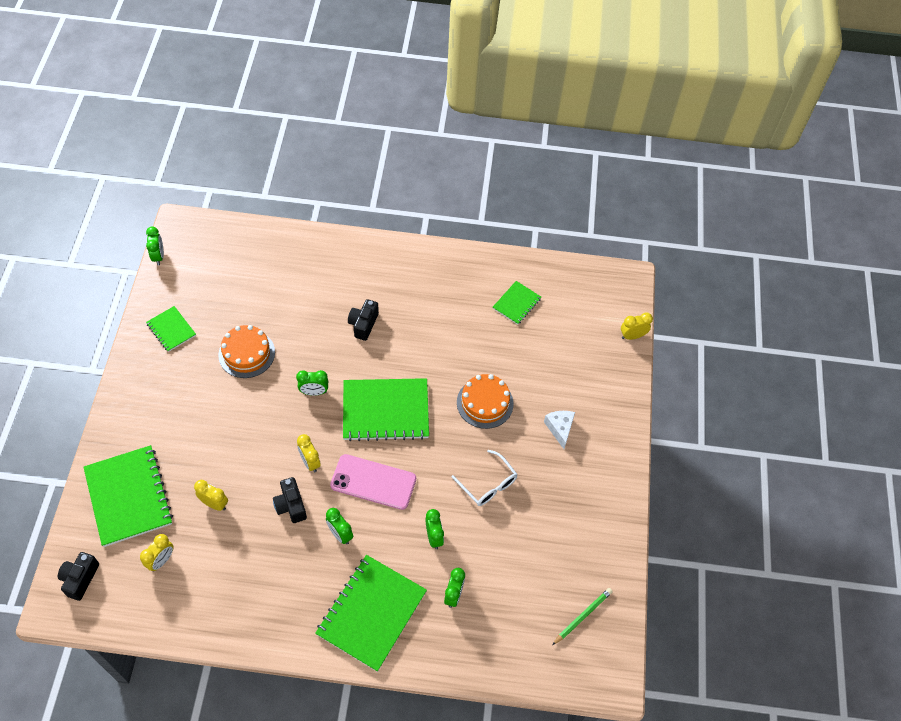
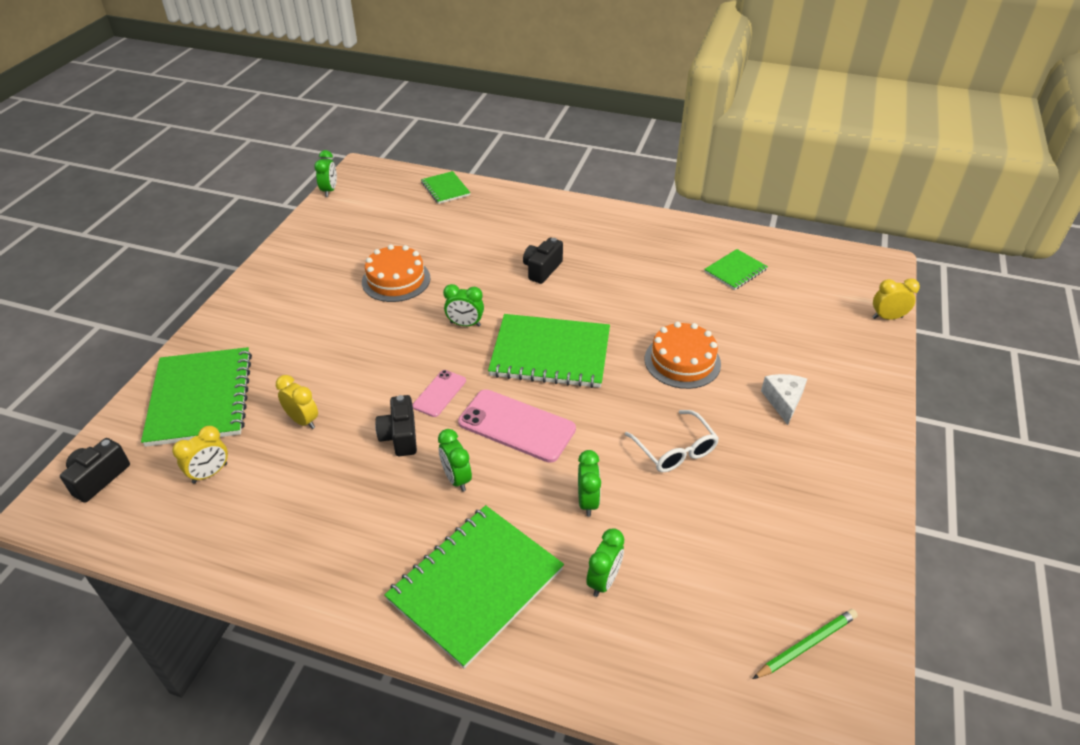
camera: 15 degrees right, 15 degrees down
green notebook [146,306,196,352] -> green notebook moved to [421,171,470,204]
yellow clock [297,434,321,473] -> pink phone [412,370,466,417]

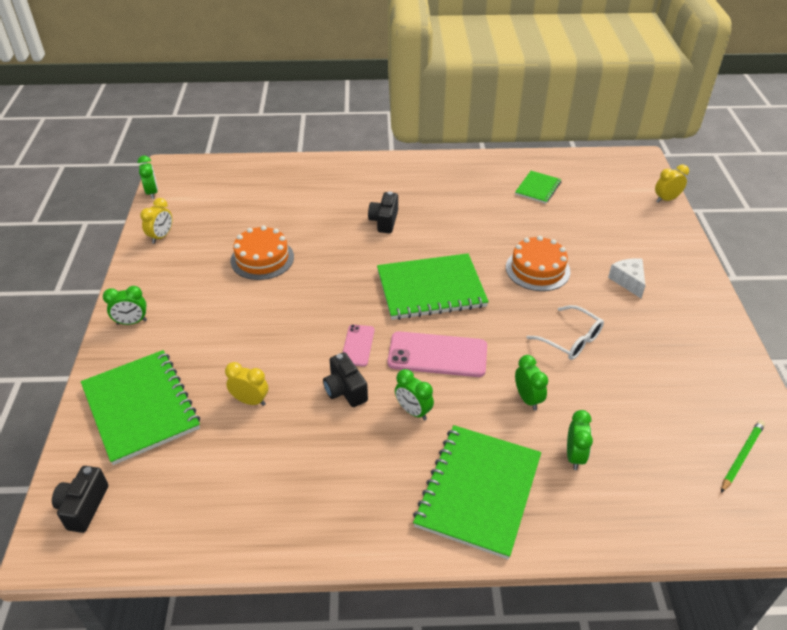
camera: 20 degrees left, 0 degrees up
yellow clock [172,426,228,483] -> yellow clock moved to [140,198,172,244]
green notebook [421,171,470,204] -> none
green clock [443,284,484,327] -> green clock moved to [103,286,147,325]

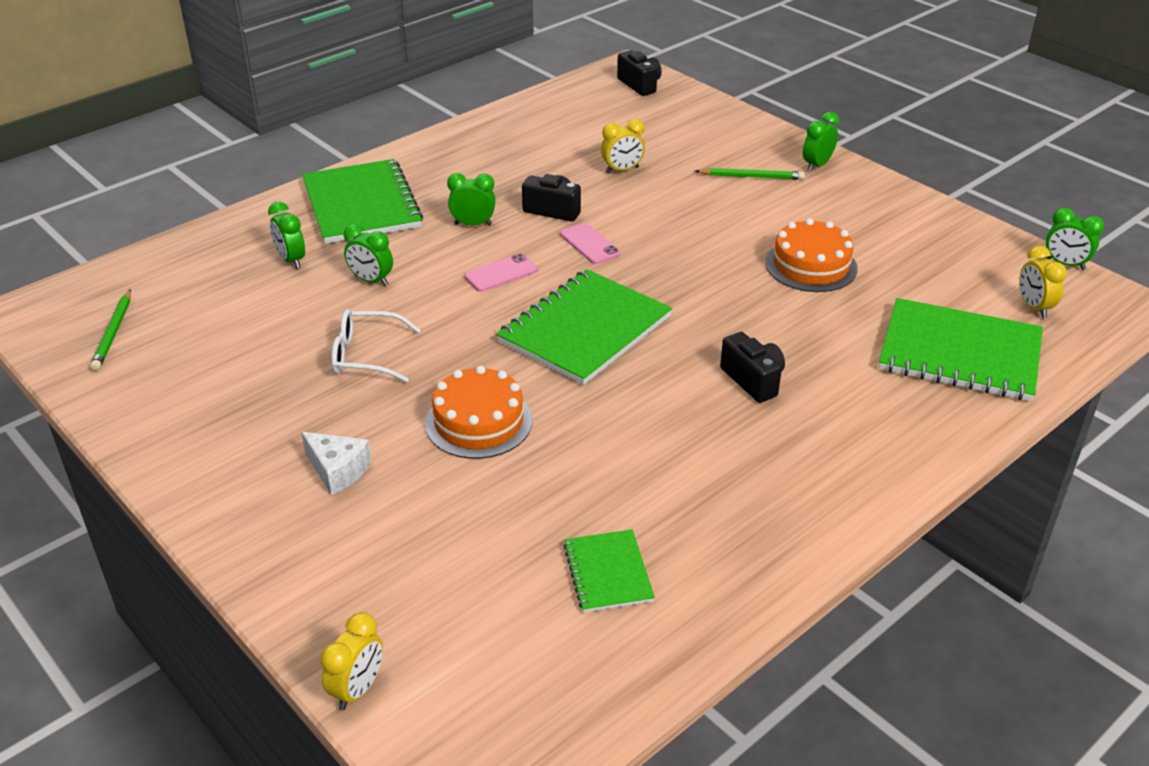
camera: 140 degrees right, 5 degrees down
green notebook [81,350,200,465] -> green notebook moved to [879,298,1043,401]
yellow clock [140,198,172,244] -> yellow clock moved to [1019,246,1067,318]
pink phone [388,331,487,377] -> pink phone [464,253,538,292], size x0.56
none -> green pencil [695,168,805,180]

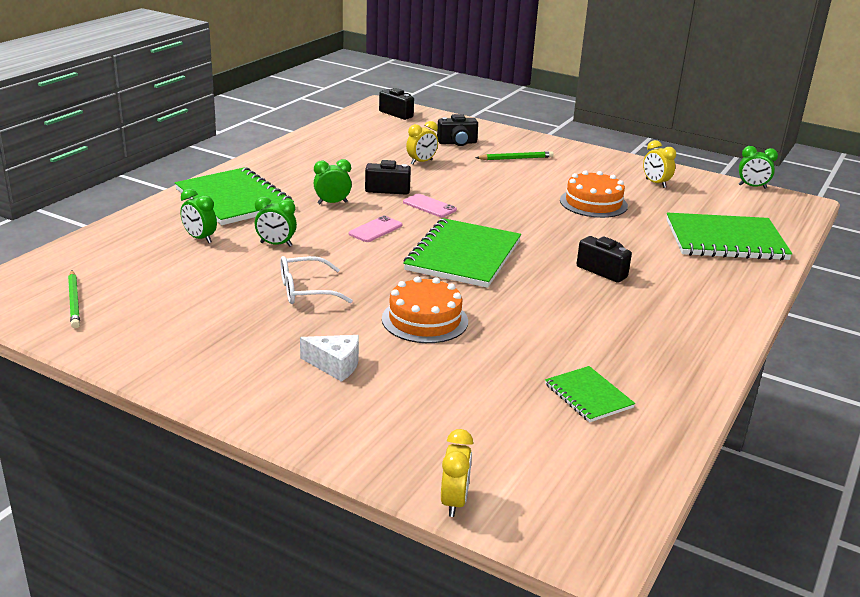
camera: 20 degrees left, 10 degrees down
green clock [803,112,839,172] -> none
yellow clock [1019,246,1067,318] -> yellow clock moved to [643,140,676,188]
none -> black camera [437,114,478,146]

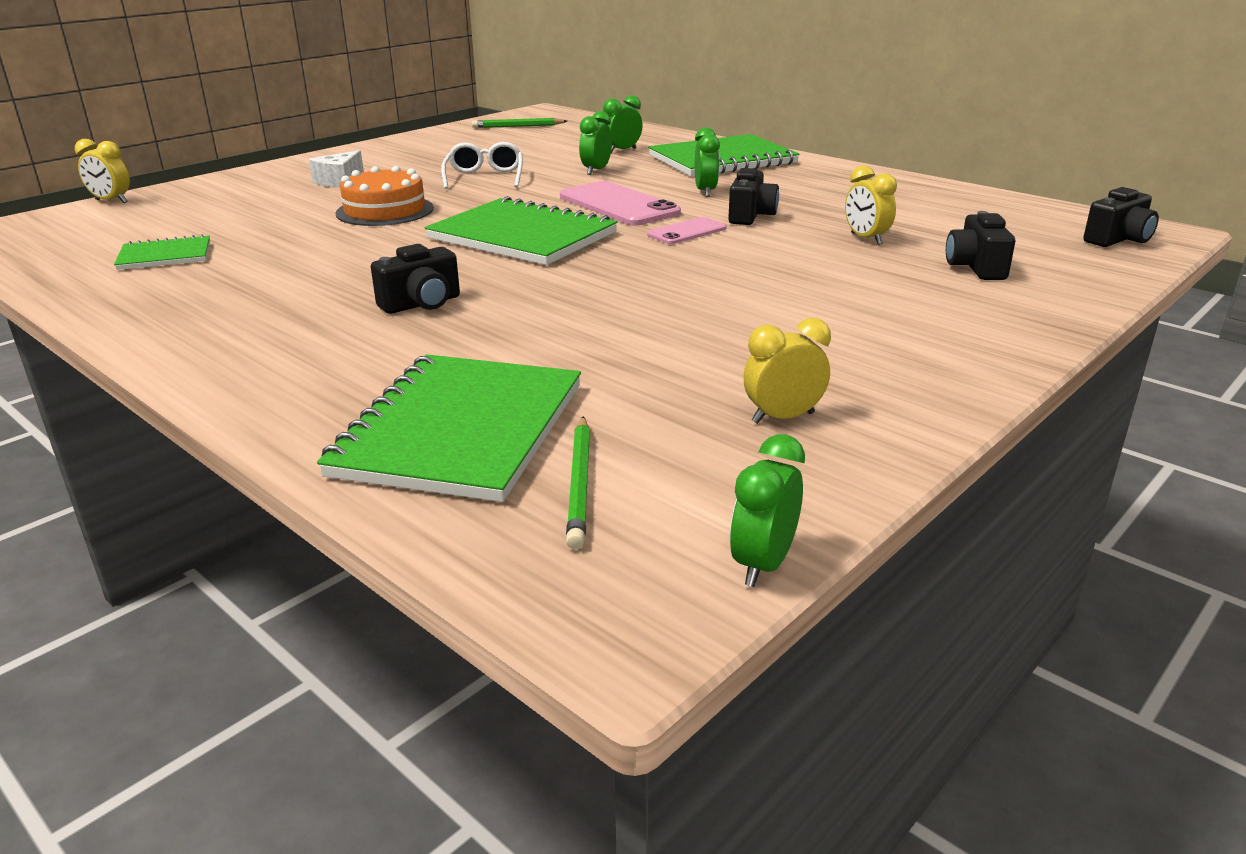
camera: 105 degrees right, 0 degrees up
pink phone [349,216,403,242] -> pink phone [560,181,681,226], size x1.79
green pencil [475,151,554,160] -> green pencil moved to [566,416,590,549]
orange cake [560,170,628,218] -> none

